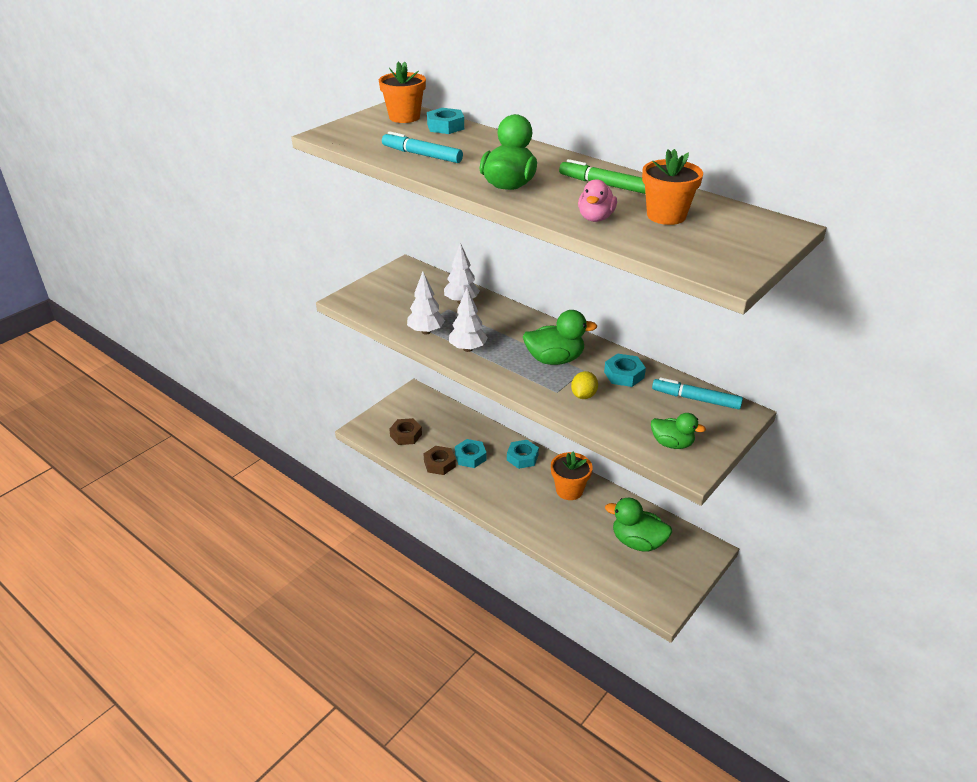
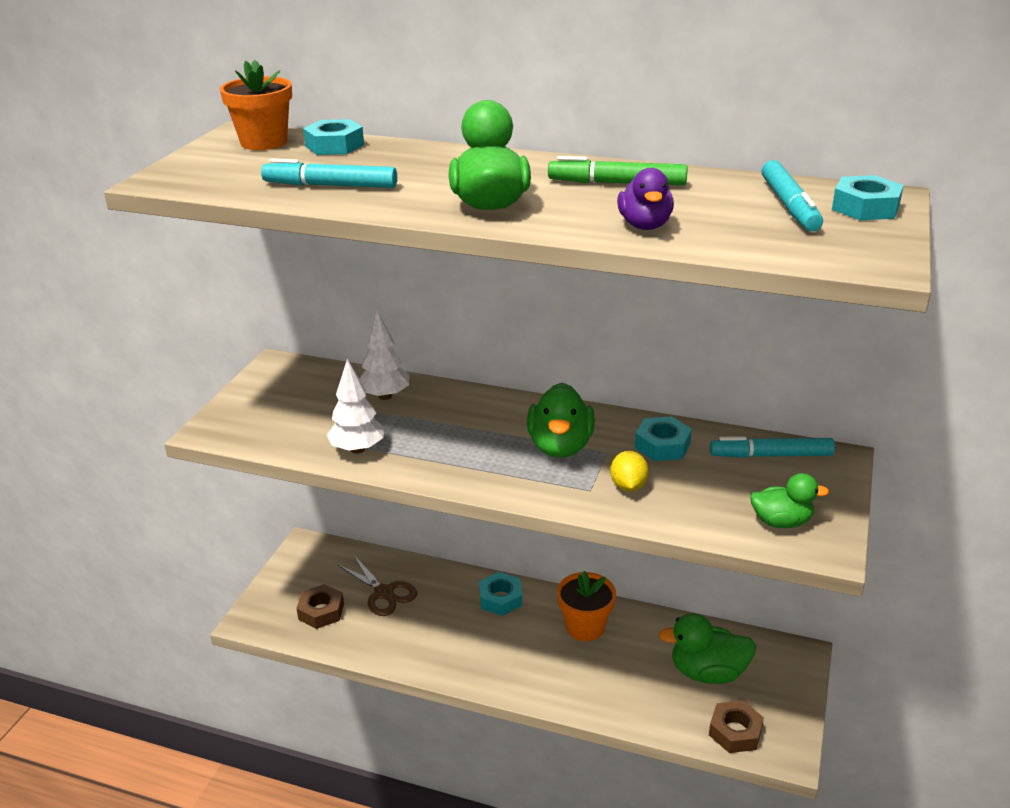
camera: 20 degrees left, 5 degrees down
brown nut [424,446,456,475] -> brown nut moved to [709,700,764,753]
white tree [449,288,488,352] -> none
turquoise nut [455,439,486,468] -> turquoise nut moved to [832,175,904,220]
green duck [523,310,597,365] -> green duck turned 120 degrees clockwise [527,382,595,458]
pink duck [578,179,617,222] -> purple duck [617,168,674,230]
orange flower pot [642,149,703,225] -> none
none -> brown scissors [337,555,417,616]
none -> turquoise marker [761,160,823,232]

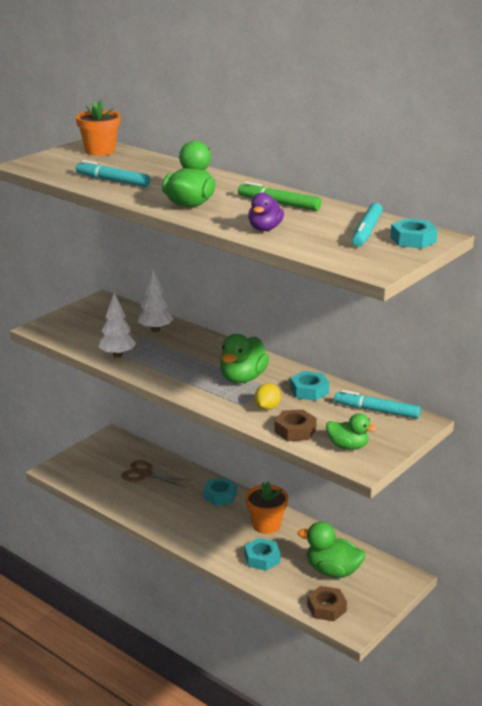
camera: 20 degrees right, 5 degrees down
brown nut [296,584,344,629] -> brown nut moved to [274,410,317,441]
turquoise nut [303,119,364,155] -> turquoise nut moved to [245,538,280,571]
brown scissors [337,555,417,616] -> brown scissors turned 135 degrees clockwise [121,460,192,487]

